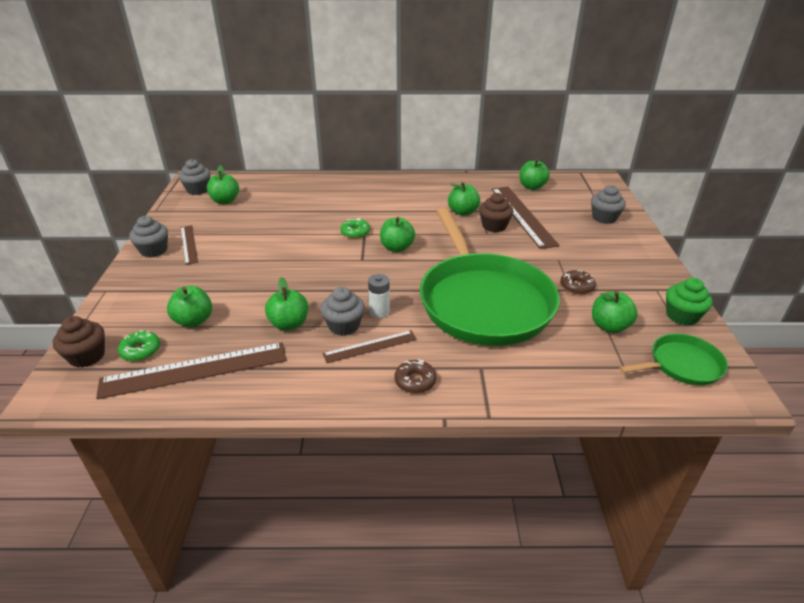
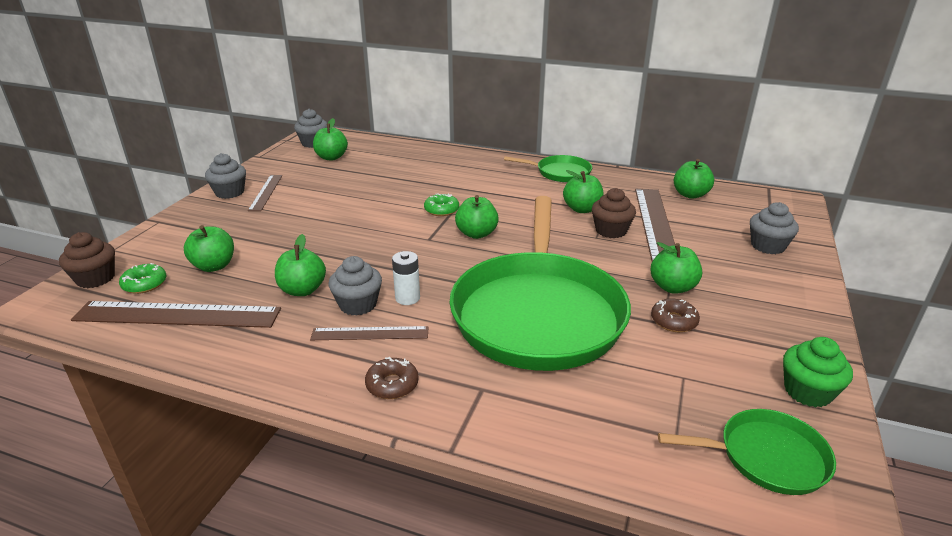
camera: 20 degrees right, 5 degrees down
green apple [592,291,638,333] -> green apple moved to [650,242,702,294]
none -> green pan [504,155,592,182]

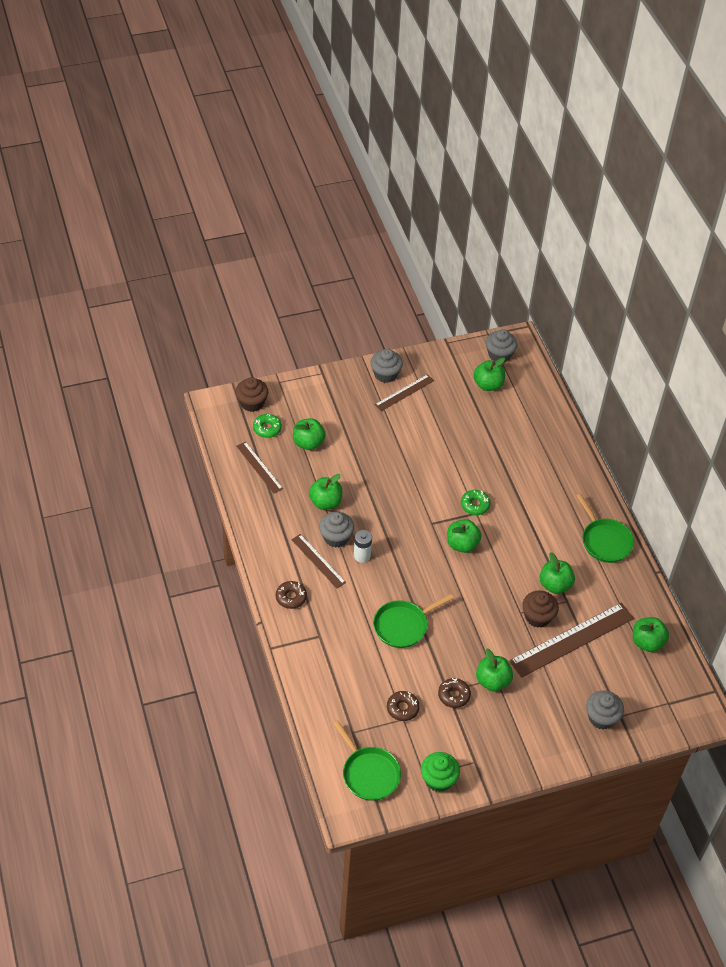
camera: 50 degrees right, 20 degrees up
brown ruler [71,301,281,328] -> brown ruler [236,442,283,493], size x0.55
green pan [449,196,631,371] -> green pan [373,594,454,648], size x0.45
none -> brown donut [387,691,420,721]

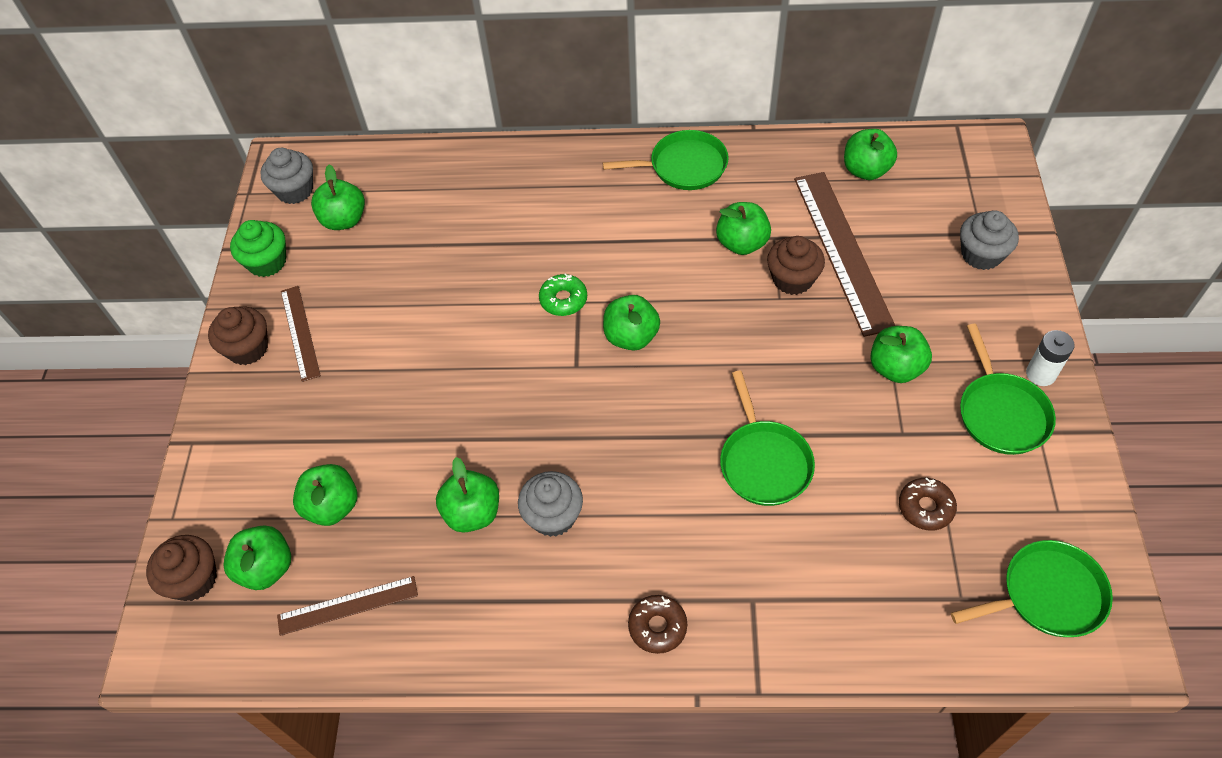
camera: 65 degrees left, 5 degrees up
green donut [253,414,282,438] -> green apple [223,526,291,590]
brown ruler [291,534,346,588] -> none
white battery [354,530,372,563] -> white battery moved to [1026,330,1075,386]
grey cupcake [371,349,403,383] -> brown cupcake [208,306,268,365]
green cupcake [421,752,460,792] -> green cupcake moved to [230,220,286,277]
brown donut [438,678,471,708] -> none
none -> green pan [960,324,1056,455]

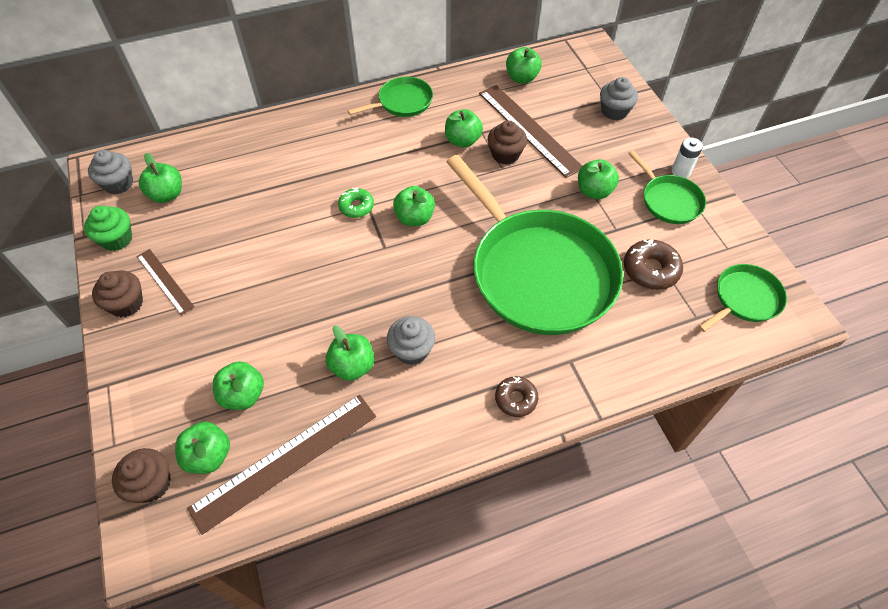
camera: 25 degrees left, 0 degrees up
brown ruler [277,576,418,636] -> brown ruler [187,395,376,535], size x1.81
green pan [720,371,815,506] -> green pan [446,155,623,335], size x2.21
brown donut [899,478,957,531] -> brown donut [624,239,683,290], size x1.51

